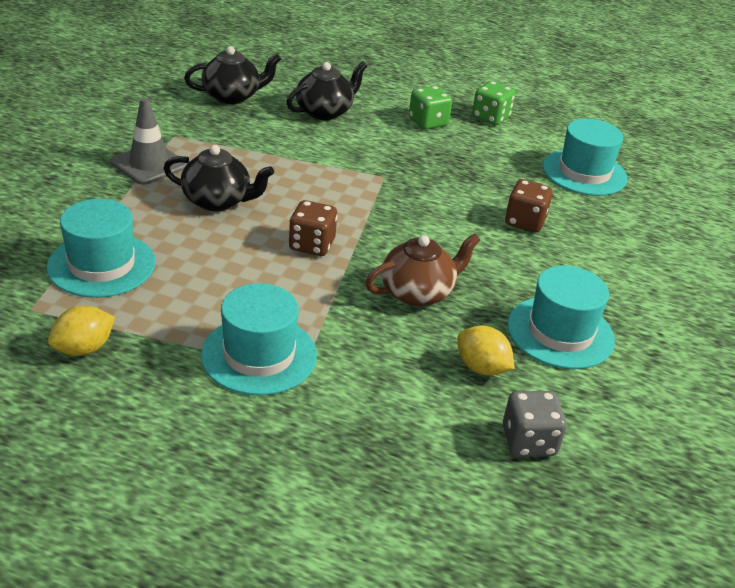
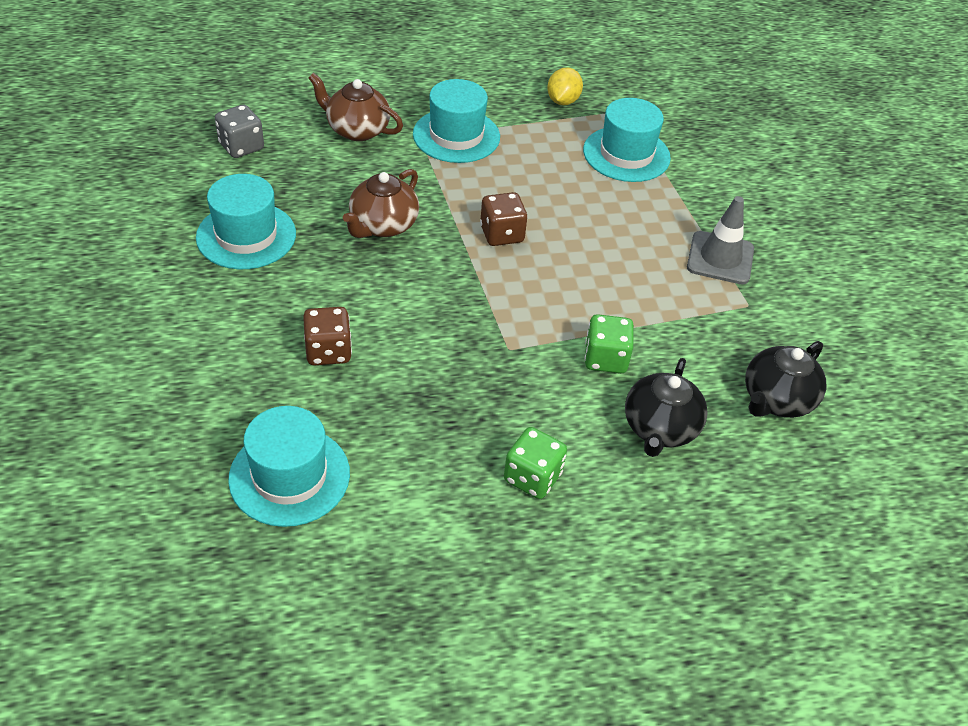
camera: 150 degrees right, 10 degrees up
black teapot [163,145,274,211] -> none
yellow lemon [457,326,515,376] -> none
green dice [472,81,515,125] -> green dice moved to [585,314,634,373]
none -> brown teapot [309,73,403,141]

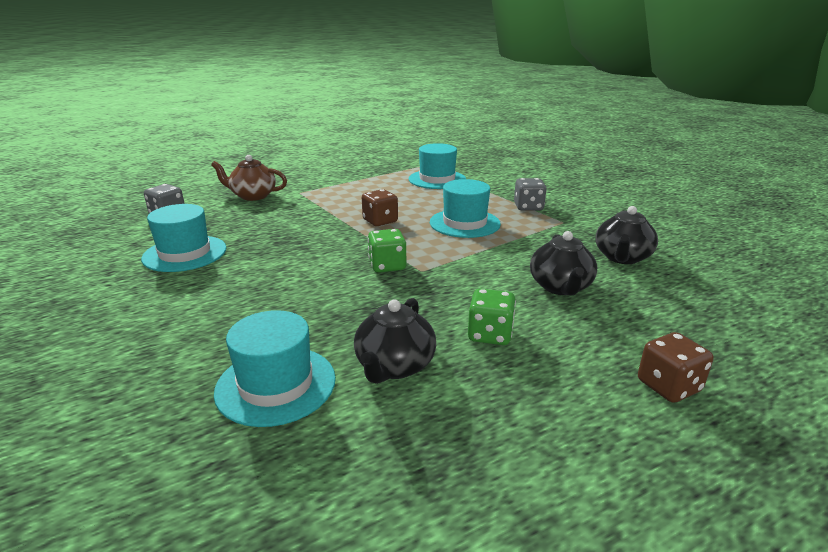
camera: 15 degrees left, 20 degrees down
brown dice [303,307,352,365] -> brown dice moved to [638,332,713,403]
brown teapot [343,169,419,238] -> none
turquoise hat [413,79,500,163] -> turquoise hat moved to [430,179,501,238]
yellow lemon [547,67,583,105] -> none
green dice [585,314,634,373] -> green dice moved to [368,229,406,273]
grey traffic cone [687,196,754,284] -> grey dice [514,178,547,211]
none -> black teapot [354,298,436,384]

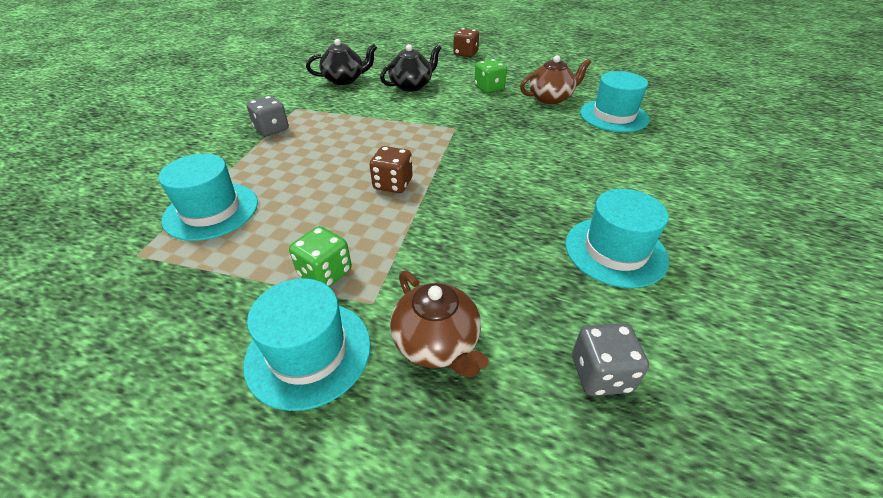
camera: 130 degrees left, 15 degrees up
black teapot [354,298,436,384] -> brown teapot [520,55,591,104]
green dice [368,229,406,273] -> green dice moved to [289,226,352,287]
turquoise hat [430,179,501,238] -> turquoise hat moved to [243,278,371,411]

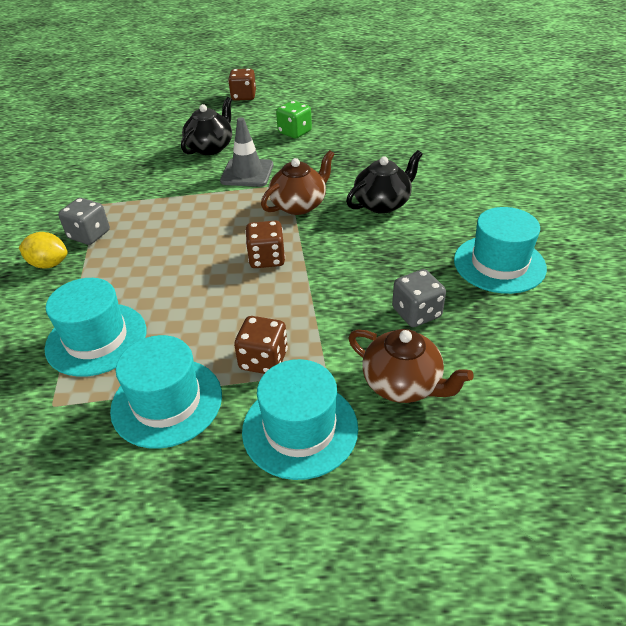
camera: 20 degrees left, 0 degrees up
green dice [289,226,352,287] -> brown dice [234,316,288,374]
black teapot [306,39,377,85] -> black teapot moved to [346,150,423,214]
brown teapot [520,55,591,104] -> brown teapot moved to [261,150,335,215]
grey dice [572,323,649,396] -> grey dice moved to [392,269,446,327]
turquoise hat [580,71,650,132] -> turquoise hat moved to [110,335,222,449]
none -> yellow lemon [19,232,68,268]
none -> grey traffic cone [220,117,273,187]

